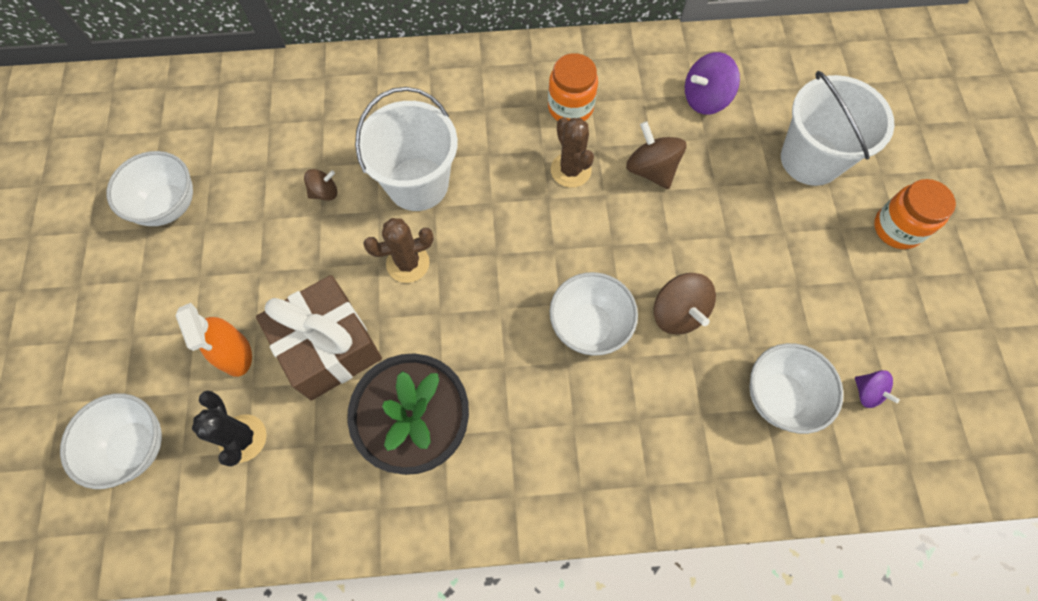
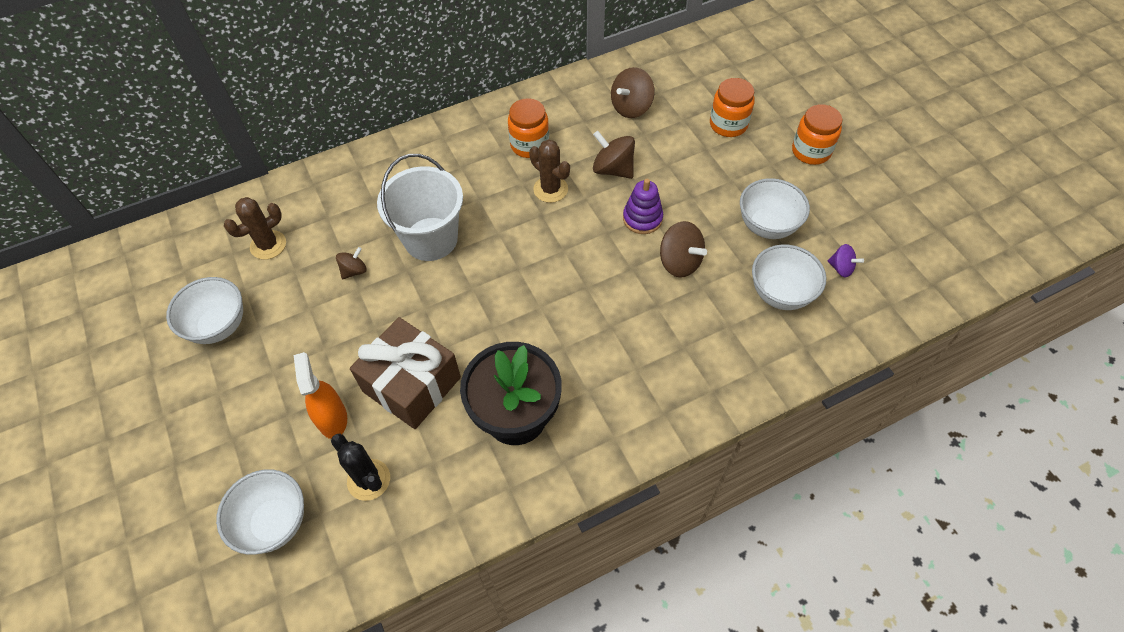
camera: 20 degrees left, 10 degrees down
orange spray bottle [176,303,252,377] -> orange spray bottle turned 150 degrees counterclockwise [294,352,347,439]
brown cactus [363,218,434,283] -> brown cactus moved to [224,197,286,260]
white bowl [550,272,638,356] -> white bowl moved to [740,178,810,239]
purple spinning top [685,52,740,115] -> brown spinning top [611,67,655,118]
white bucket [781,71,895,186] -> orange jar [710,78,755,137]
none -> purple stacking toy [623,179,663,234]

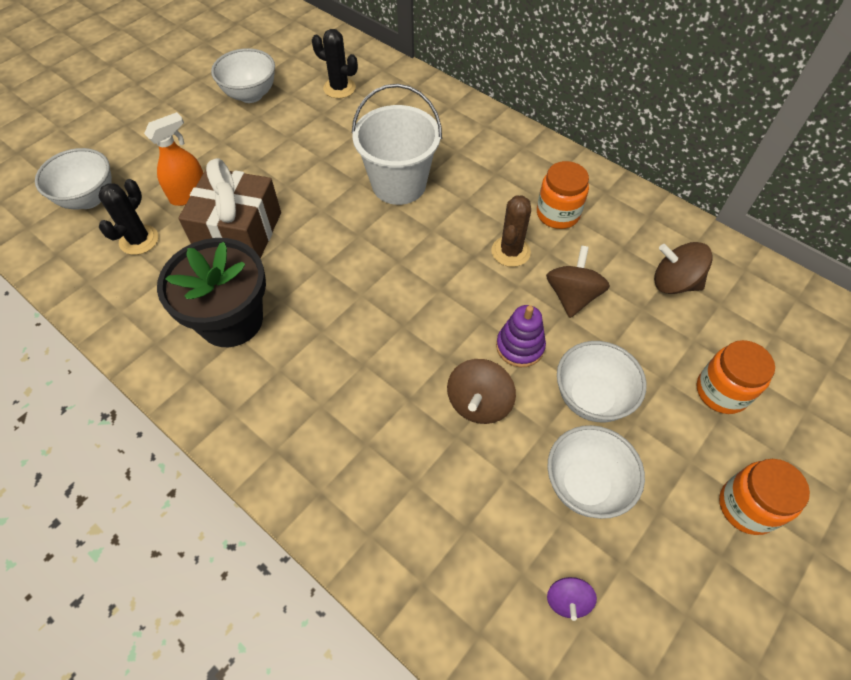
camera: 65 degrees right, 0 degrees up
brown cactus [224,197,286,260] -> black cactus [312,29,358,98]
brown spinning top [336,247,367,279] -> none
white bowl [752,245,826,310] -> white bowl moved to [557,341,647,422]

